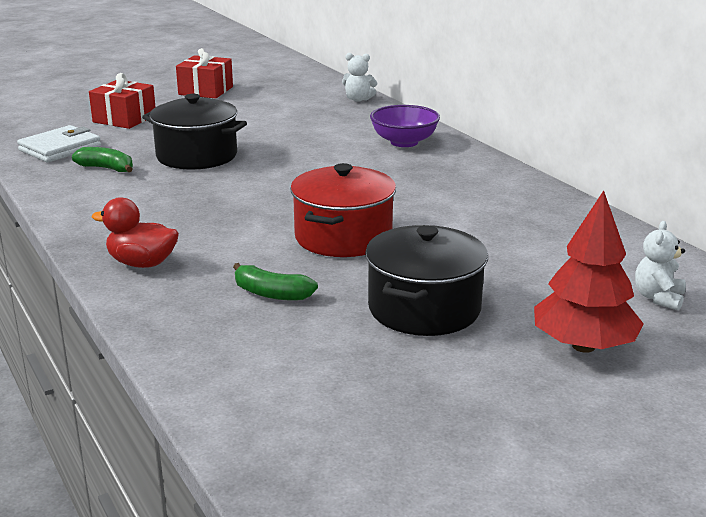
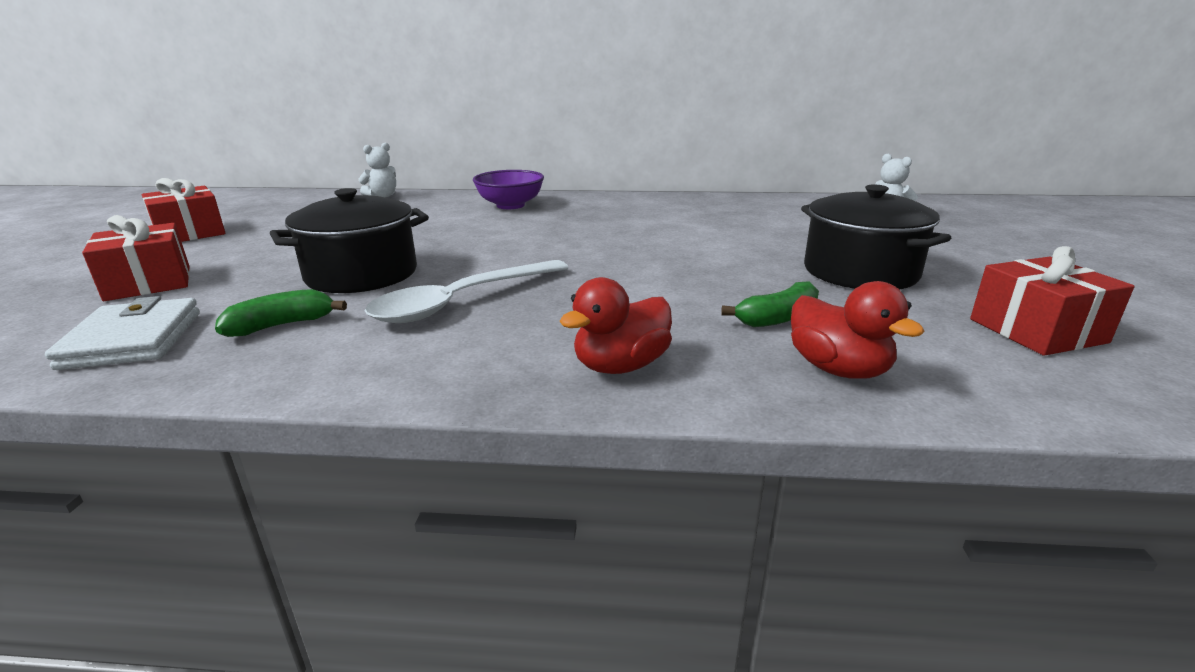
camera: 55 degrees left, 0 degrees up
red pot [290,163,396,257] -> none
red tree [534,190,644,353] -> none
none -> white spoon [364,260,569,323]
none -> red duck [791,281,924,379]
none -> red gift [970,246,1134,356]

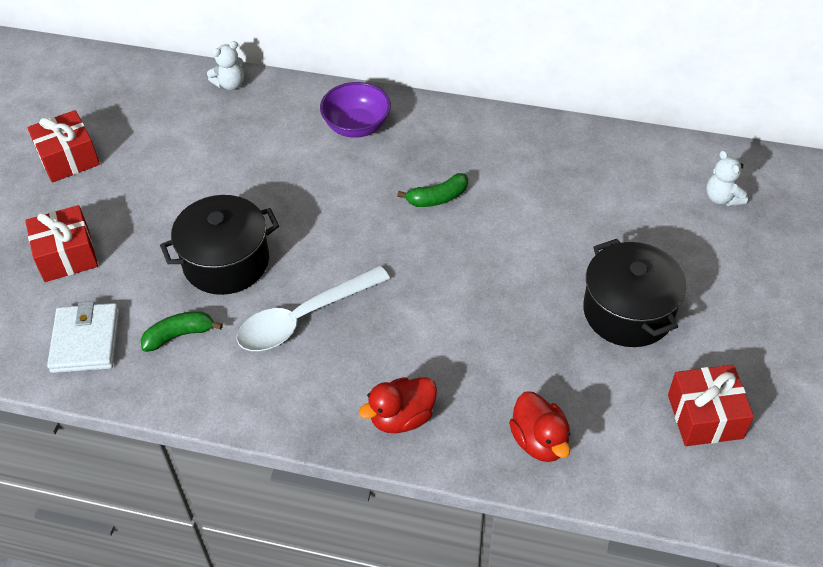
camera: 10 degrees right, 25 degrees up
green banana [721,281,819,327] -> green banana moved to [397,173,468,207]

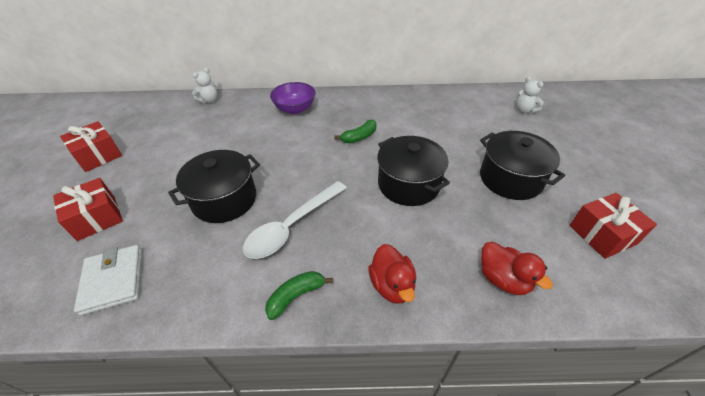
camera: 15 degrees left, 5 degrees down
green banana [141,311,223,352] -> green banana moved to [265,271,333,320]
red duck [359,377,437,433] -> red duck turned 60 degrees counterclockwise [368,244,416,304]
none -> black pot [377,136,450,206]

